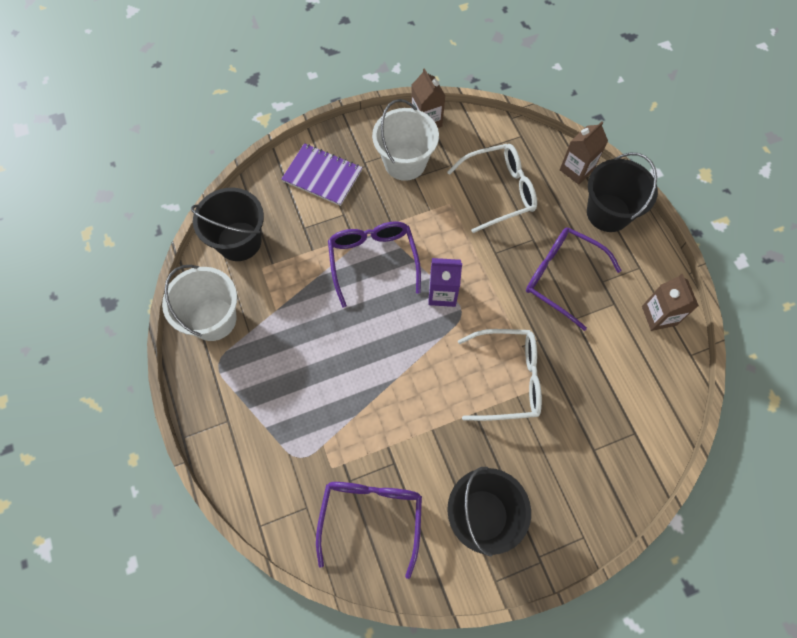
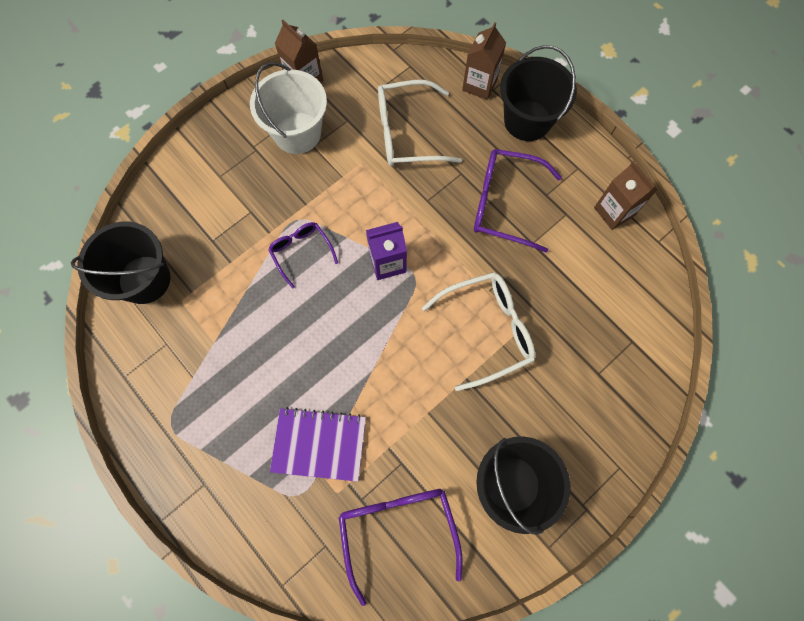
camera: 20 degrees left, 5 degrees up
white bucket [162,265,237,341] -> none
purple notebook [281,143,362,206] -> purple notebook moved to [270,407,366,482]
purple glasses [328,221,421,308] -> purple glasses [268,222,338,288], size x0.59
white glasses [447,144,537,233] -> white glasses turned 150 degrees counterclockwise [378,80,462,166]

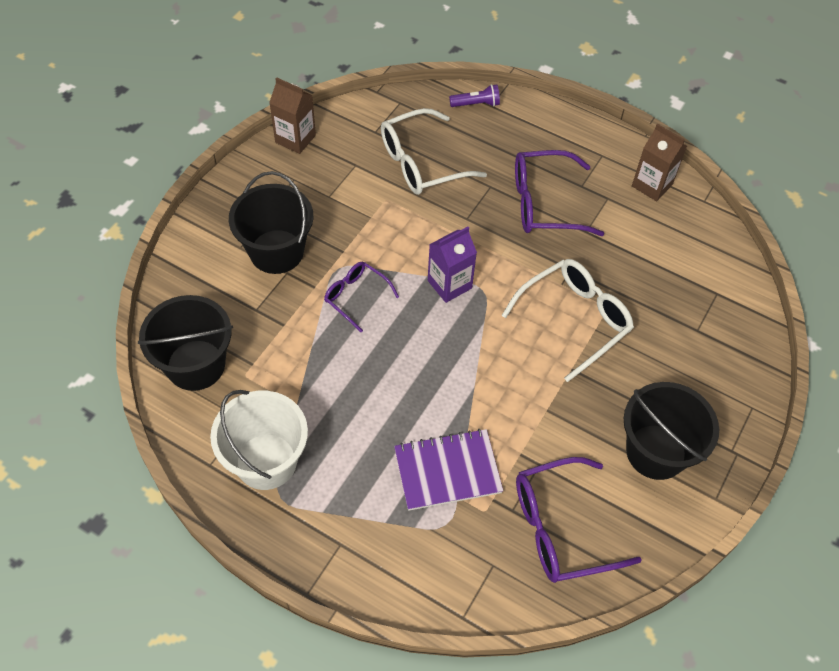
camera: 20 degrees left, 15 degrees down
white bucket [250,62,327,154] -> white bucket moved to [210,390,308,490]
purple glasses [339,489,462,606] -> purple glasses turned 75 degrees counterclockwise [516,457,642,583]
brown carton [462,22,506,100] -> purple flashlight [449,84,500,107]
black bucket [500,45,577,141] -> black bucket moved to [229,171,314,274]

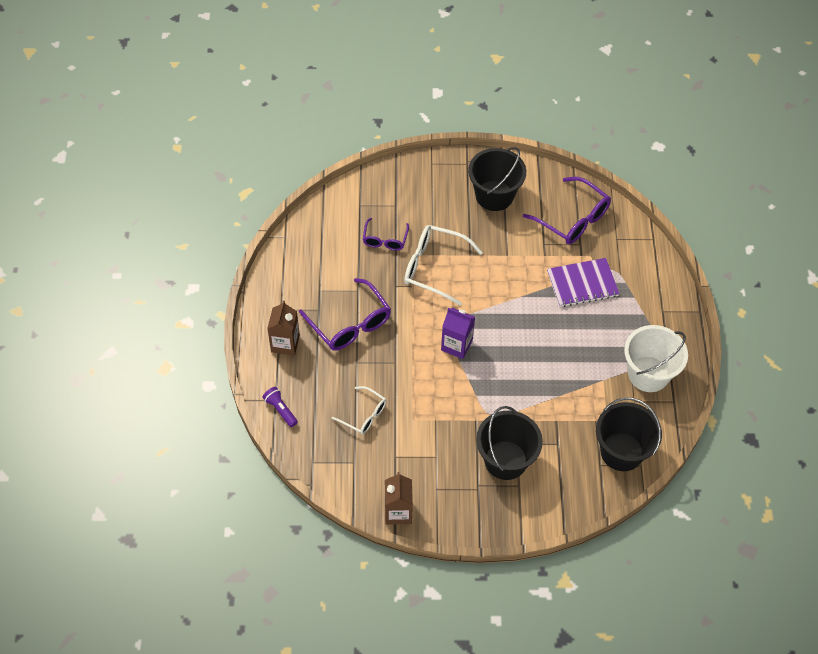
camera: 120 degrees left, 0 degrees up
purple glasses [324,262,399,332] -> purple glasses moved to [363,218,409,251]
white glasses [381,108,487,195] -> white glasses [331,386,386,434], size x0.59
purple notebook [394,429,503,511] -> purple notebook turned 60 degrees counterclockwise [547,258,620,307]
brown carton [632,124,687,201] -> brown carton moved to [267,300,300,356]

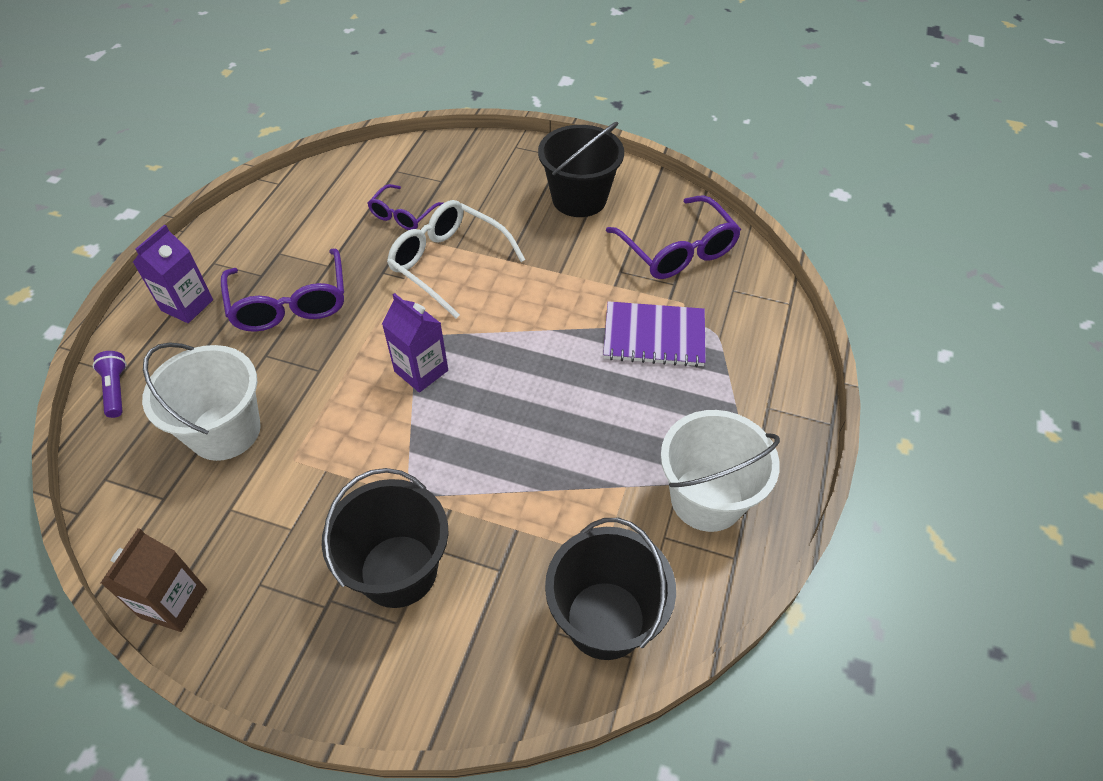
camera: 20 degrees right, 5 degrees down
brown carton [267,300,300,356] -> purple carton [133,224,213,323]
white glasses [331,386,386,434] -> white bucket [142,342,261,461]

